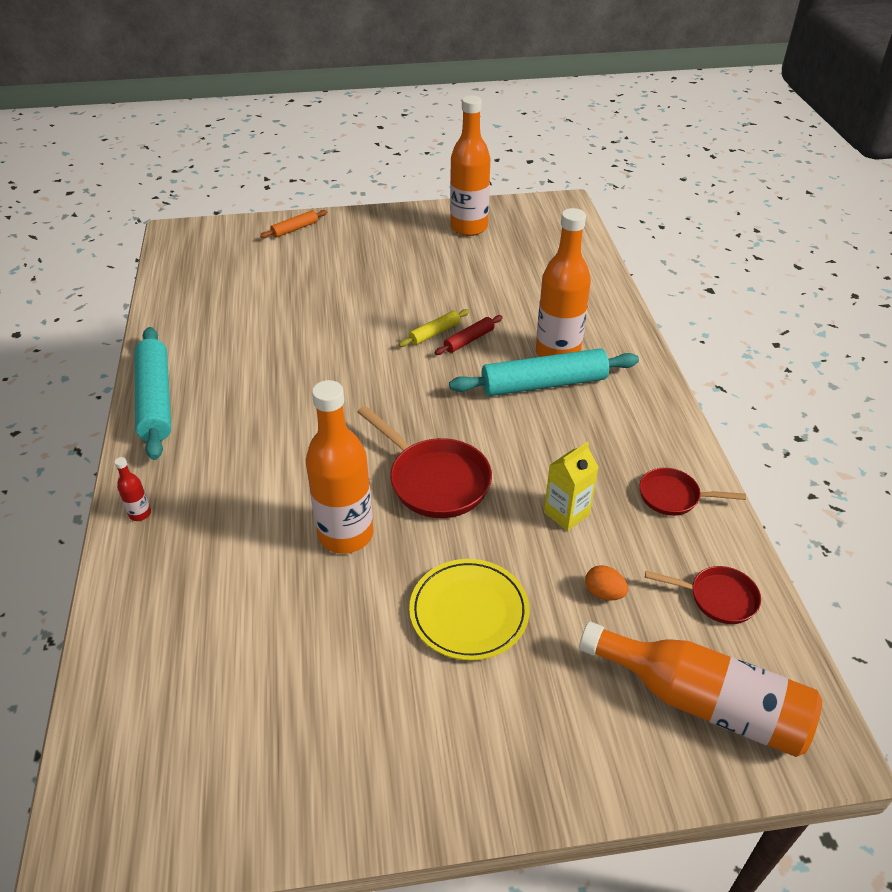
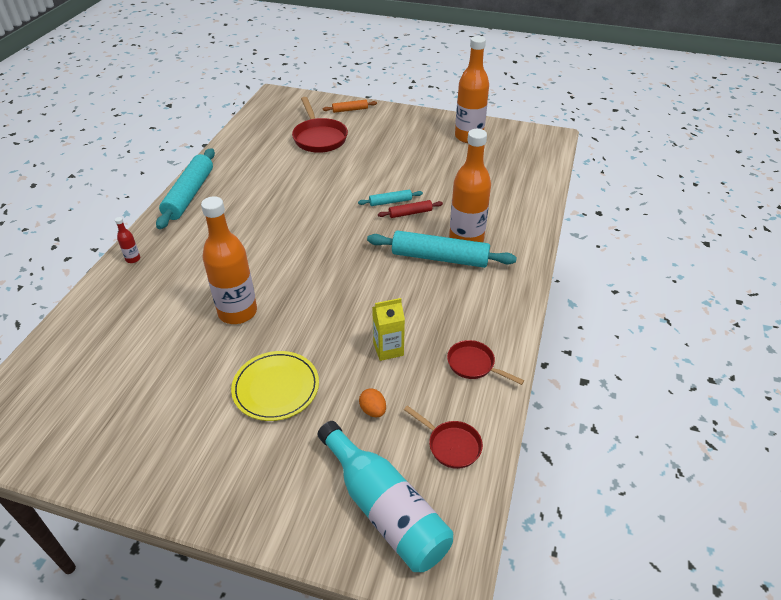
camera: 25 degrees right, 0 degrees up
red pan [358,406,492,518] -> red pan moved to [292,97,348,153]
yellow rolling pin [398,309,470,347] -> turquoise rolling pin [358,190,423,206]
orange bottle [579,621,822,757] -> turquoise bottle [317,421,453,572]

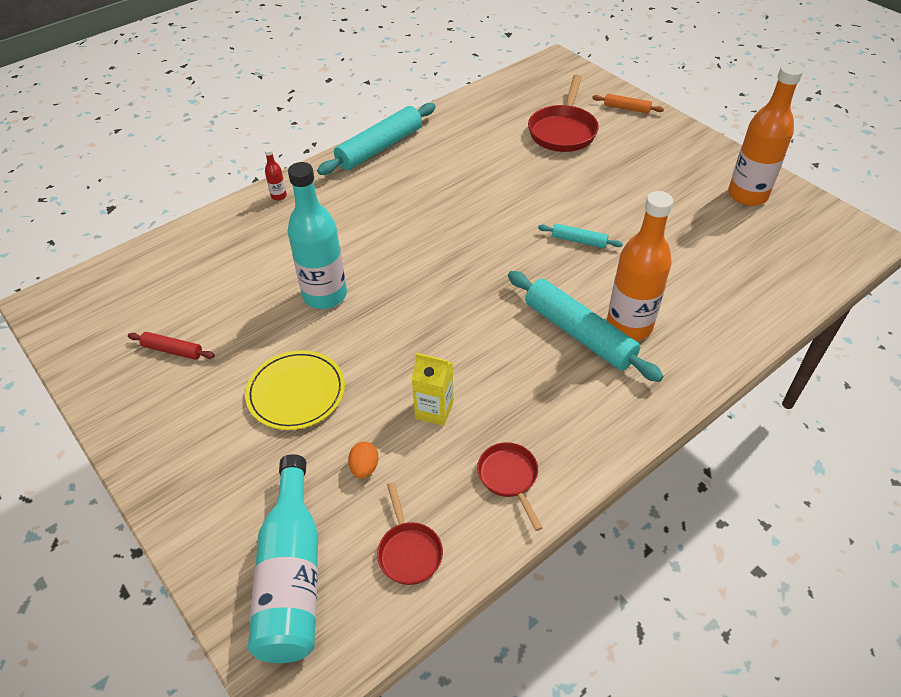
camera: 35 degrees right, 5 degrees up
orange bottle [201,196,257,324] -> turquoise bottle [287,162,347,309]
red rolling pin [378,200,443,218] -> red rolling pin moved to [128,332,215,360]

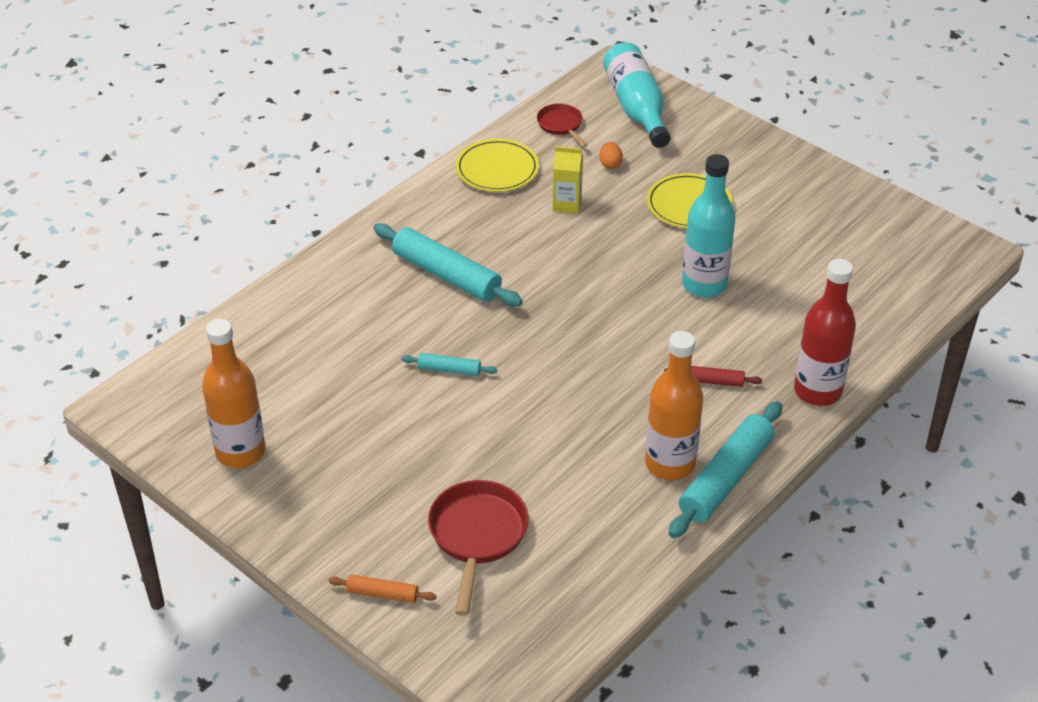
camera: 170 degrees right, 5 degrees down
red rolling pin [128,332,215,360] -> red rolling pin moved to [664,366,762,387]
red bottle [264,148,287,200] -> red bottle [794,259,856,406], size x2.46
red pan [477,442,543,531] -> yellow plate [456,139,539,192]
orange bottle [607,191,673,341] -> orange bottle moved to [645,331,703,480]

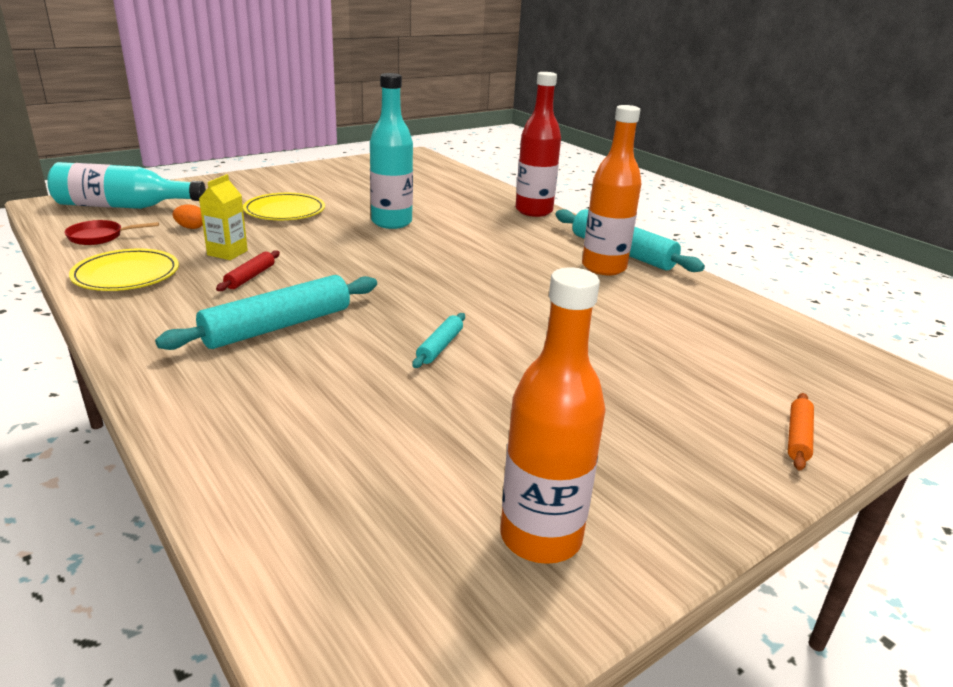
camera: 80 degrees left, 15 degrees down
red pan [428,480,529,616] -> none
red rolling pin [664,366,762,387] -> red rolling pin moved to [216,250,280,291]

